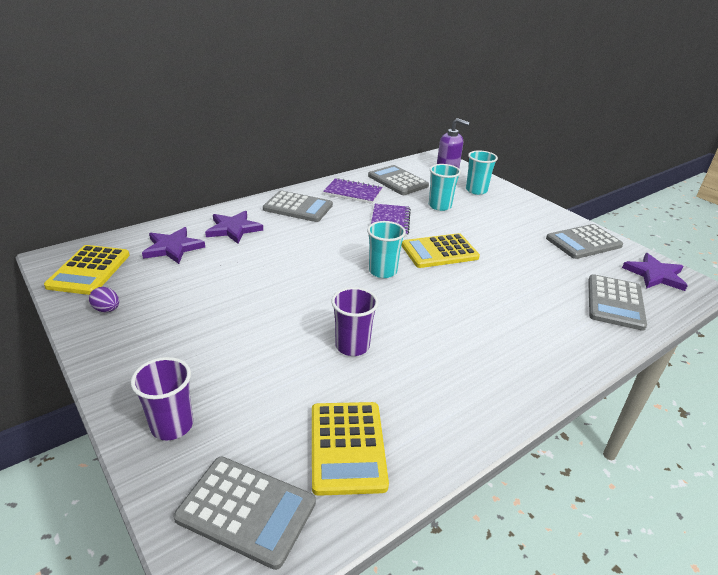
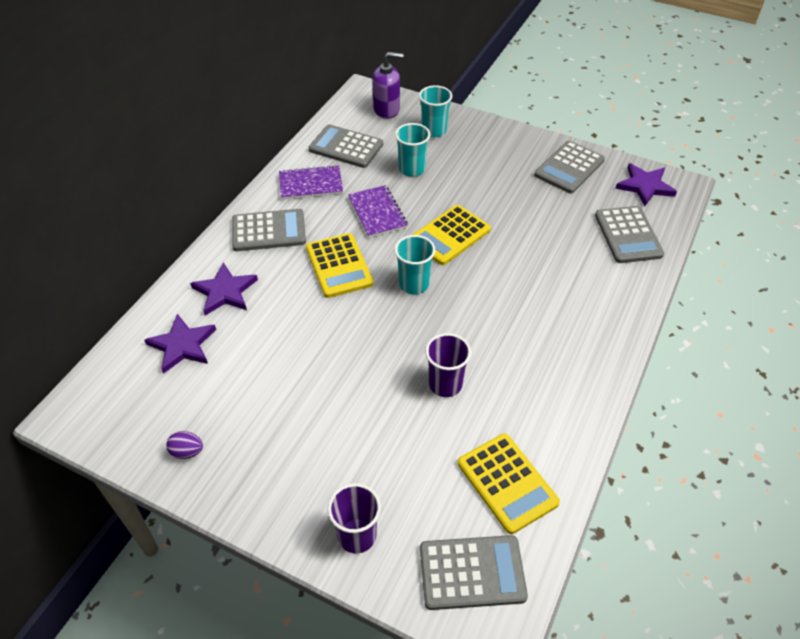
camera: 25 degrees left, 15 degrees up
yellow calculator [44,245,130,295] -> yellow calculator moved to [306,233,373,298]

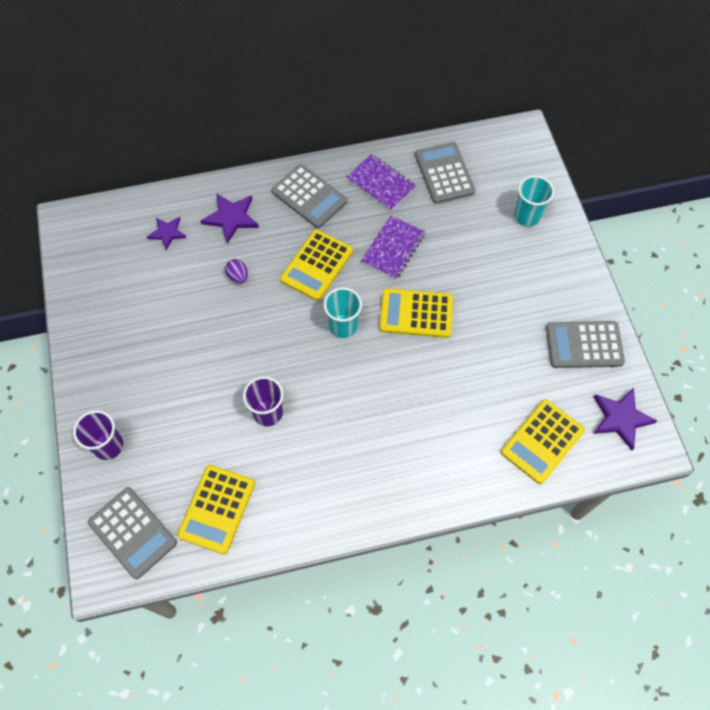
camera: 50 degrees right, 15 degrees up
purple star [144,314,216,374] -> purple star [147,217,186,250], size x0.67
purple egg [166,431,203,459] -> purple egg moved to [225,259,248,283]
purple soap dispenser [372,52,404,119] -> none
turquoise cup [395,123,430,177] -> none
grey calculator [595,206,664,263] -> yellow calculator [501,399,585,484]

